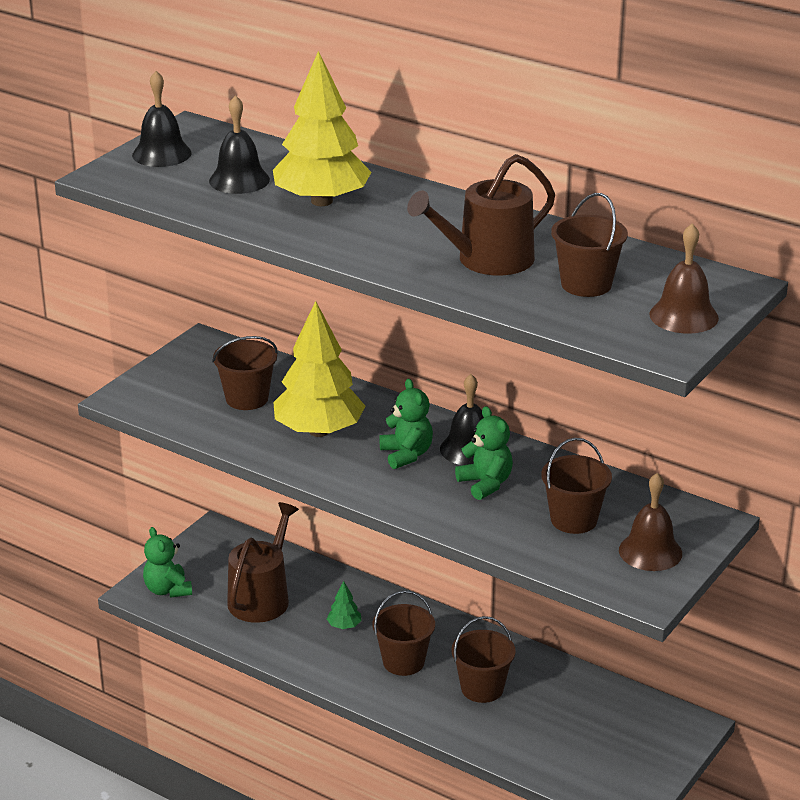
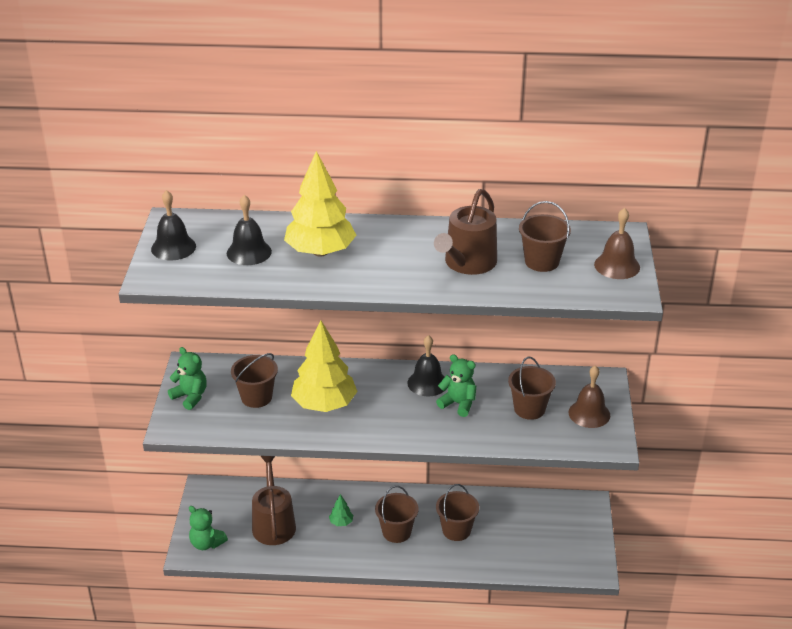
camera: 30 degrees left, 5 degrees up
green teddy bear [379,379,433,469] -> green teddy bear moved to [168,347,207,410]

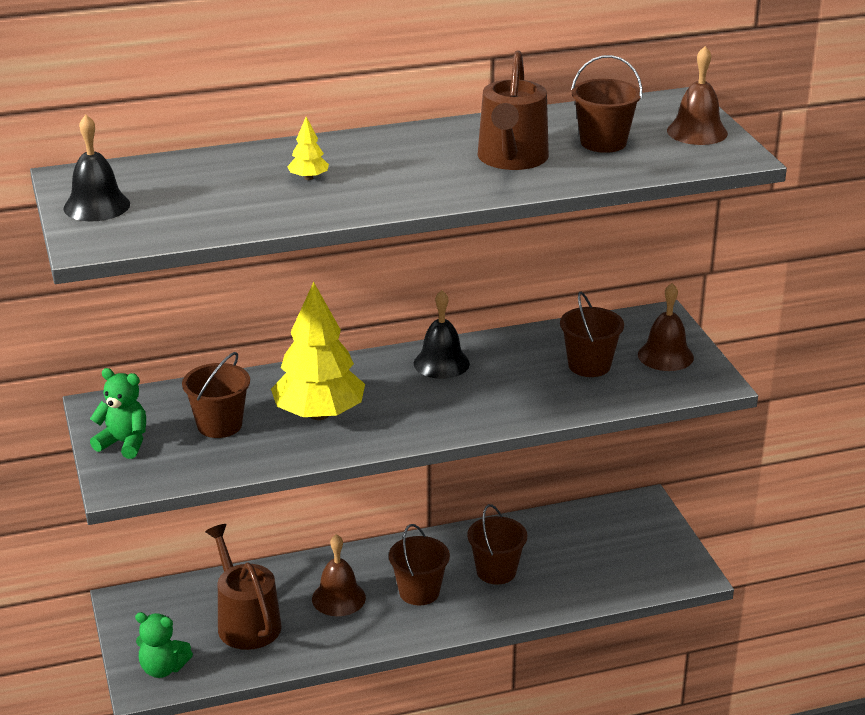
camera: 20 degrees left, 5 degrees down
black bell [227,195,272,265] -> none
yellow tree [284,151,356,257] -> yellow tree [287,117,329,180], size x0.41
green tree [329,494,353,526] -> brown bell [312,534,366,616]
green teddy bear [436,354,476,417] -> none

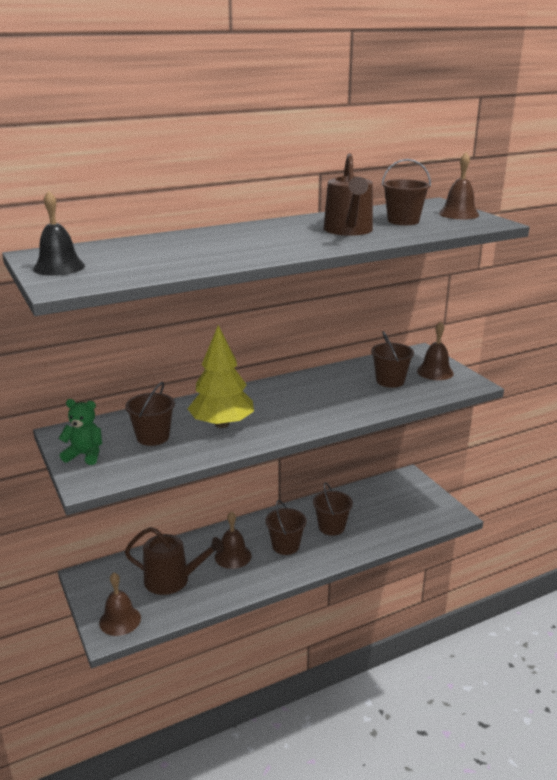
camera: 10 degrees left, 5 degrees down
green teddy bear [135,612,193,678] -> brown bell [99,573,141,636]
brown watering can [205,524,282,650] -> brown watering can turned 135 degrees clockwise [125,527,224,595]
yellow tree [287,117,329,180] -> none
black bell [414,290,470,379] -> none

